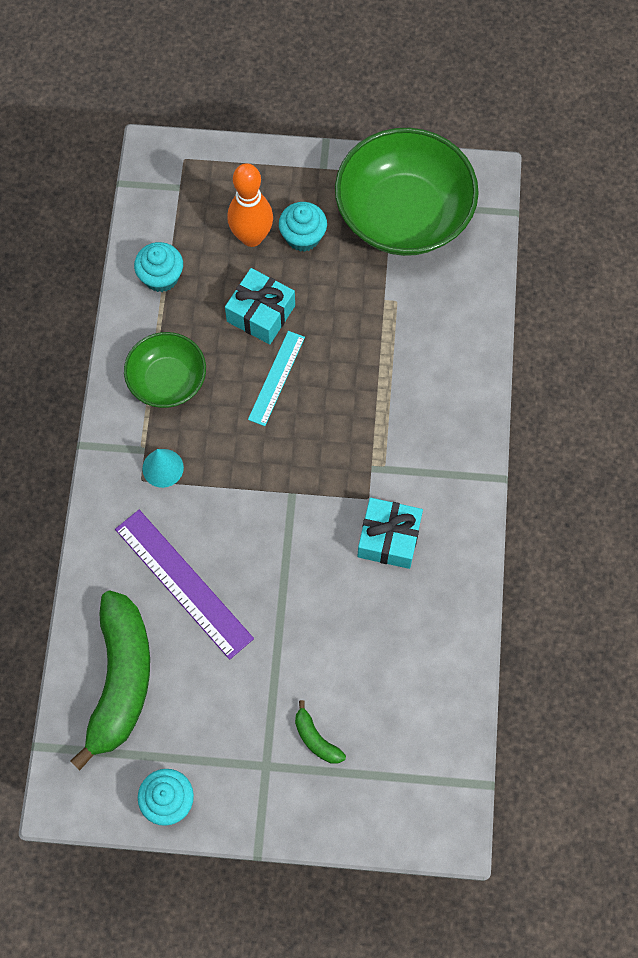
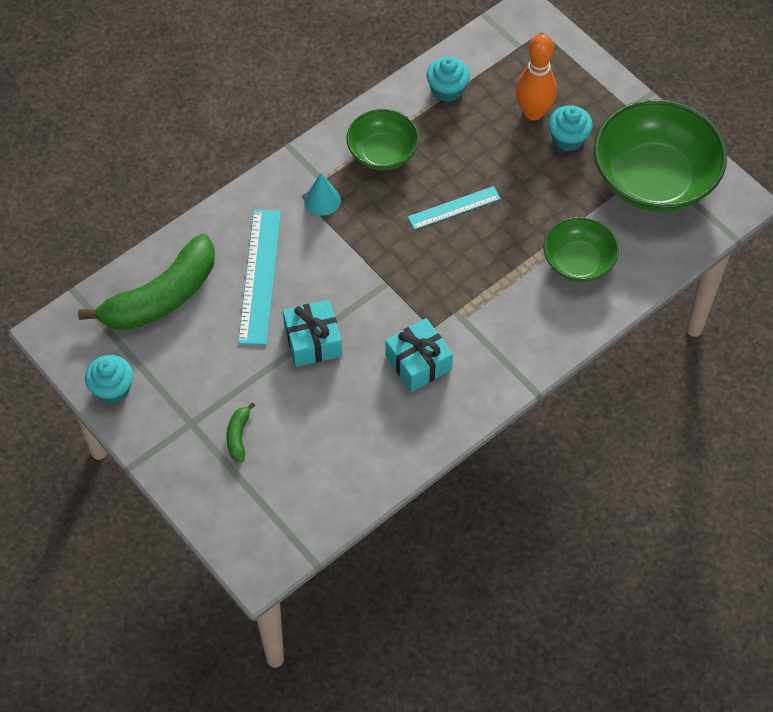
camera: 45 degrees right, 10 degrees down
purple ruler [115,510,254,660] -> turquoise ruler [238,210,281,345]
turquoise gift [225,268,295,344] -> turquoise gift moved to [283,300,342,367]
none -> green bowl [544,217,619,282]

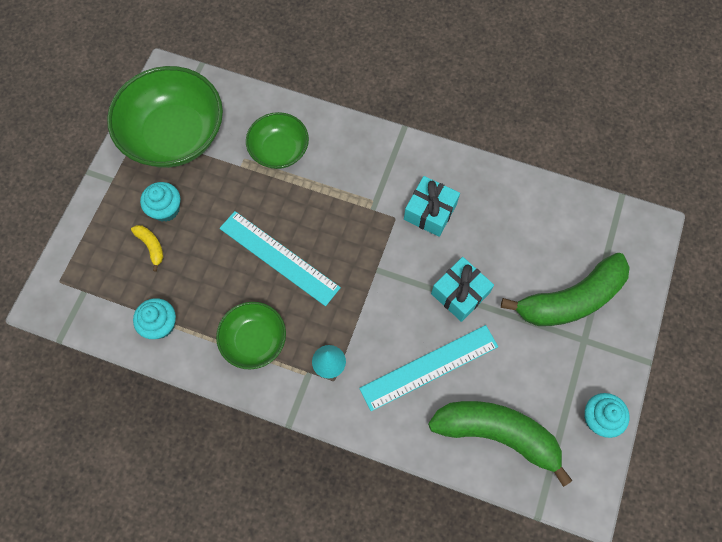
camera: 120 degrees left, 10 degrees up
green banana [226,402,255,462] -> green banana [501,253,630,326], size x2.44
turquoise ruler [408,186,501,230] -> turquoise ruler [219,211,341,306], size x1.63
orange bowling pin [516,34,557,121] -> yellow banana [131,225,164,272]

